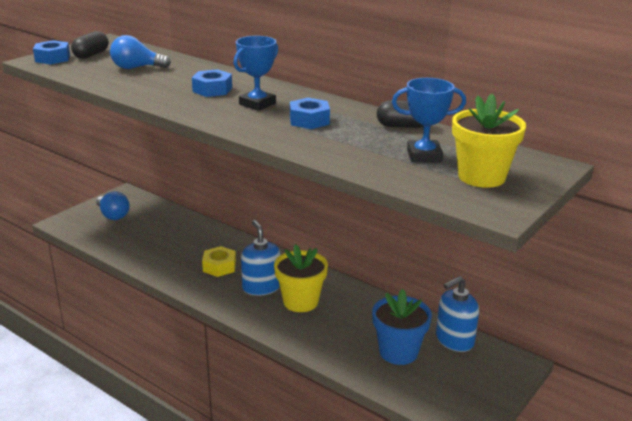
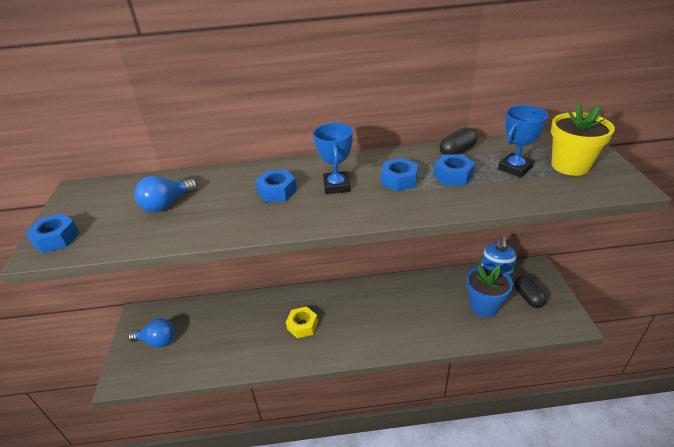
camera: 40 degrees left, 10 degrees up
black capsule [71,31,109,59] -> black capsule moved to [514,276,547,308]
blue soap dispenser [241,220,281,296] -> none
yellow flower pot [274,244,328,312] -> none
none -> blue nut [433,154,475,186]

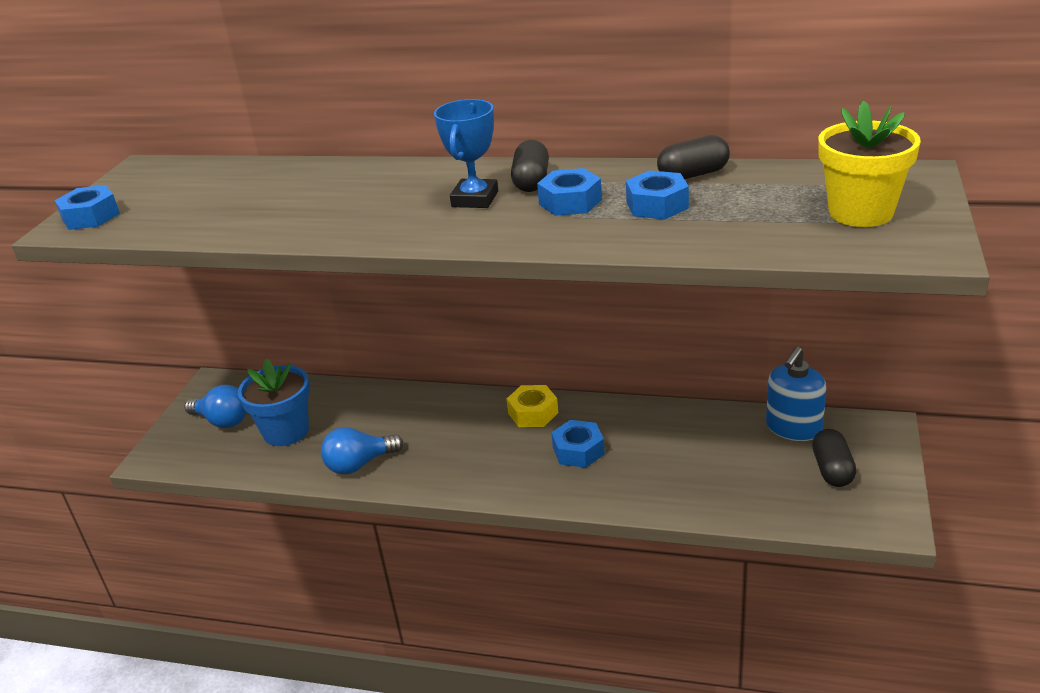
camera: 20 degrees right, 5 degrees down
blue light bulb [134,176,198,212] -> blue light bulb moved to [321,427,403,475]
blue nut [255,169,297,203] -> blue nut moved to [551,420,605,468]
yellow nut [286,307,318,338] -> yellow nut moved to [506,385,558,427]
blue flower pot [467,265,513,317] -> blue flower pot moved to [238,359,310,446]
blue trophy [498,105,548,178] -> none
none -> black capsule [511,140,549,192]

